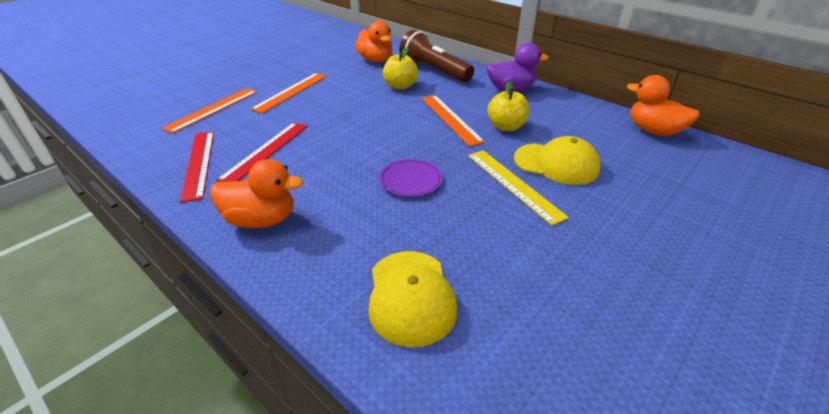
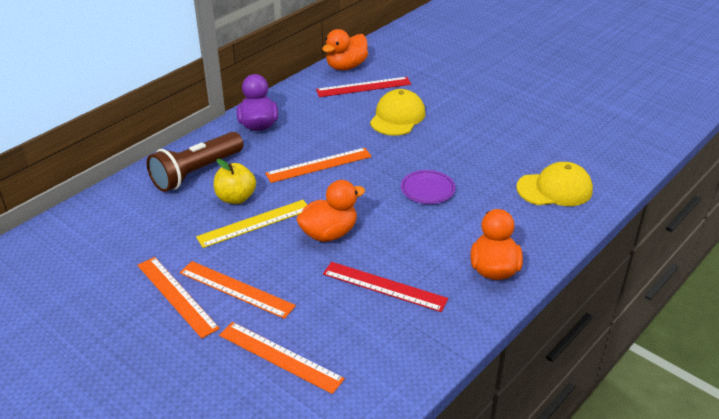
camera: 90 degrees left, 0 degrees up
red ruler [180,131,214,202] -> red ruler moved to [316,77,411,97]
orange duck [355,21,392,62] -> orange duck moved to [296,180,365,242]
yellow ruler [468,150,569,226] -> yellow ruler moved to [196,200,307,248]
yellow apple [488,81,529,131] -> none
none -> orange ruler [138,257,220,339]

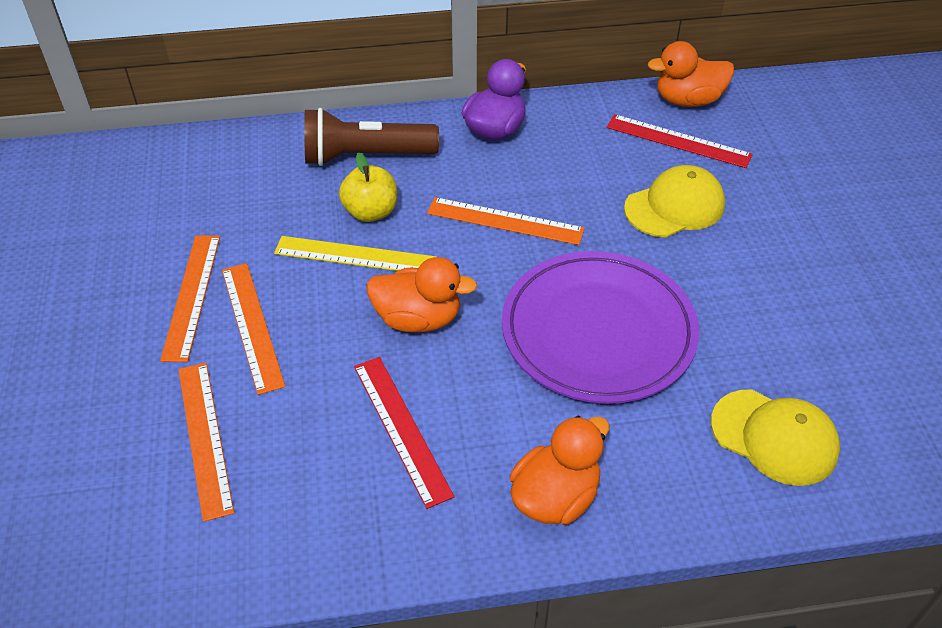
camera: 40 degrees right, 10 degrees up
purple plate [401,170,456,204] -> purple plate [502,251,699,404], size x2.30

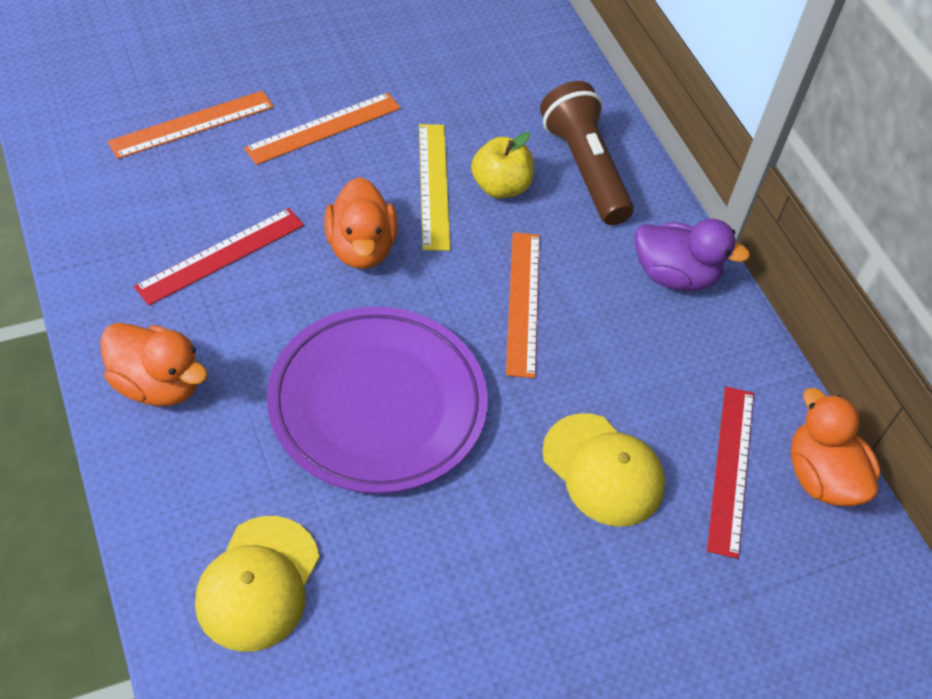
camera: 70 degrees right, 5 degrees up
orange ruler [160,235,220,362] -> none

